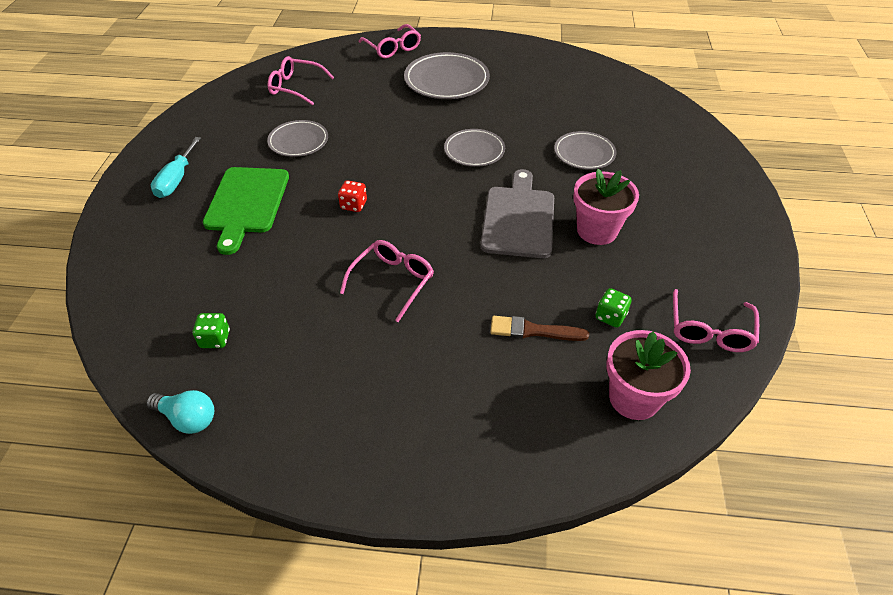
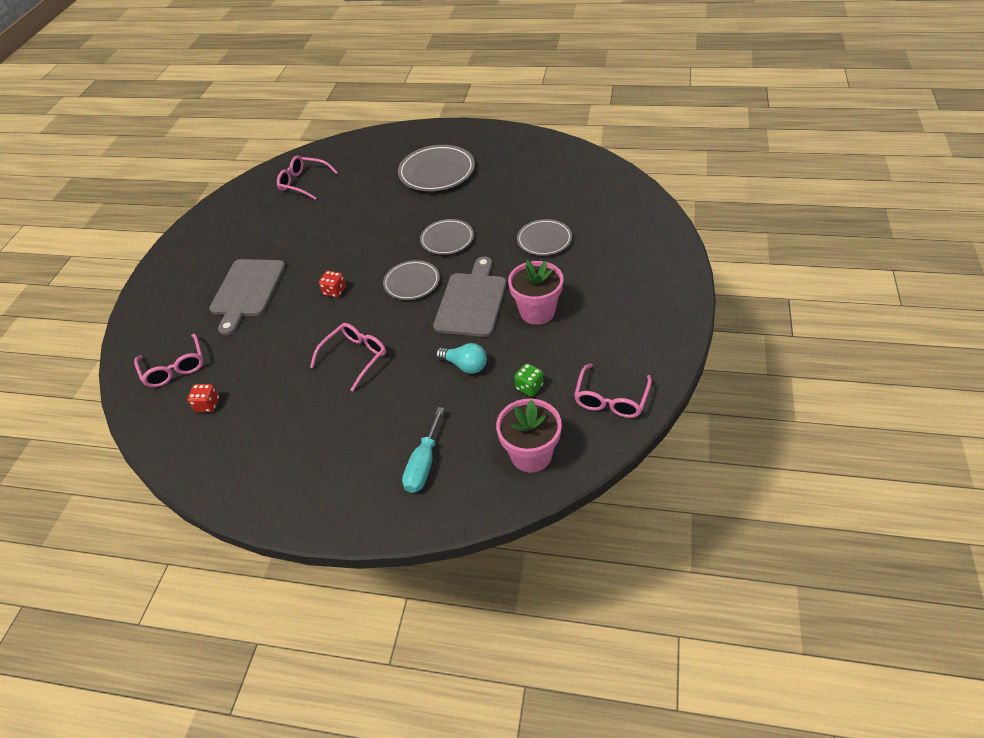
camera: 10 degrees right, 0 degrees up
turquoise light bulb [146,390,214,434] -> turquoise light bulb moved to [436,343,487,374]
turquoise screwdriver [151,137,201,198] -> turquoise screwdriver moved to [402,407,444,493]
green dice [192,313,230,348] -> red dice [187,384,219,412]
green cutting board [203,167,289,255] -> grey cutting board [209,259,286,336]
grey plate [267,120,328,157] -> grey plate moved to [383,260,440,300]
pink glasses [359,24,421,58] -> pink glasses moved to [134,334,204,387]
brown brush [490,316,589,341] -> none

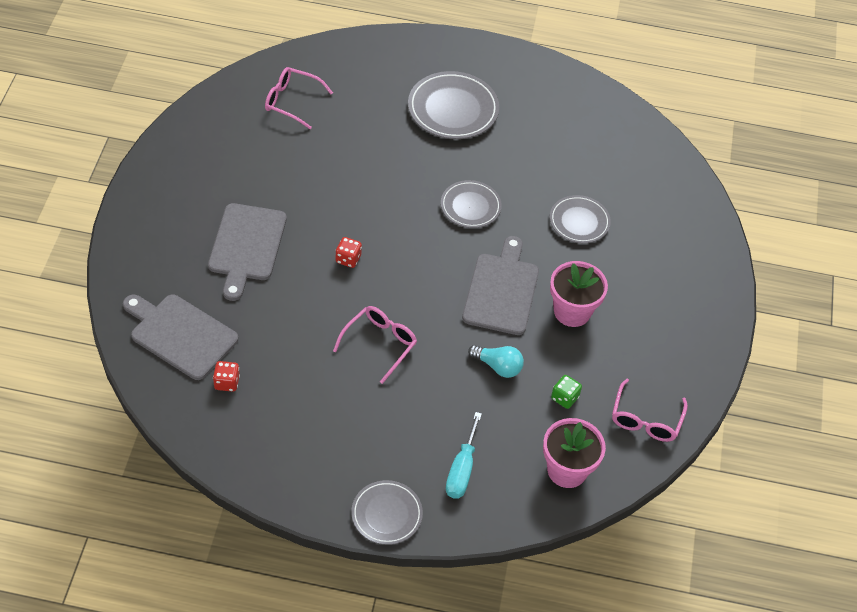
camera: 10 degrees left, 5 degrees up
pink glasses [134,334,204,387] -> grey cutting board [123,294,238,380]
grey plate [383,260,440,300] -> grey plate moved to [351,480,423,545]

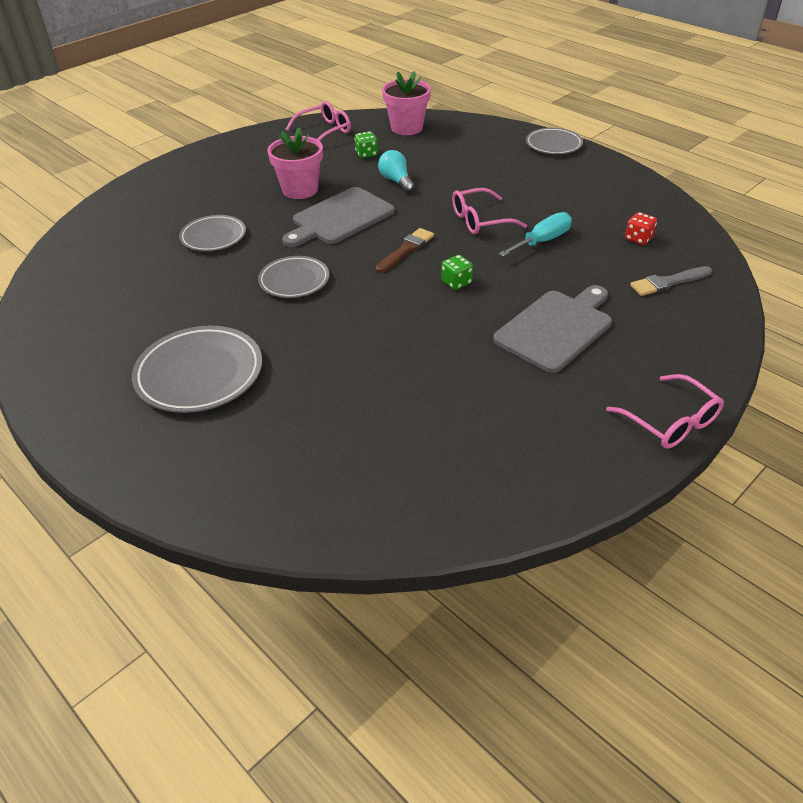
camera: 140 degrees left, 10 degrees down
grey cutting board [123,294,238,380] -> grey brush [630,266,712,296]
pink glasses [265,67,333,129] -> pink glasses moved to [606,374,724,449]
red dice [335,237,362,268] -> green dice [441,255,473,290]
turquoise screwdriver [446,412,482,499] -> turquoise screwdriver moved to [499,212,572,257]
none -> brown brush [375,228,434,273]

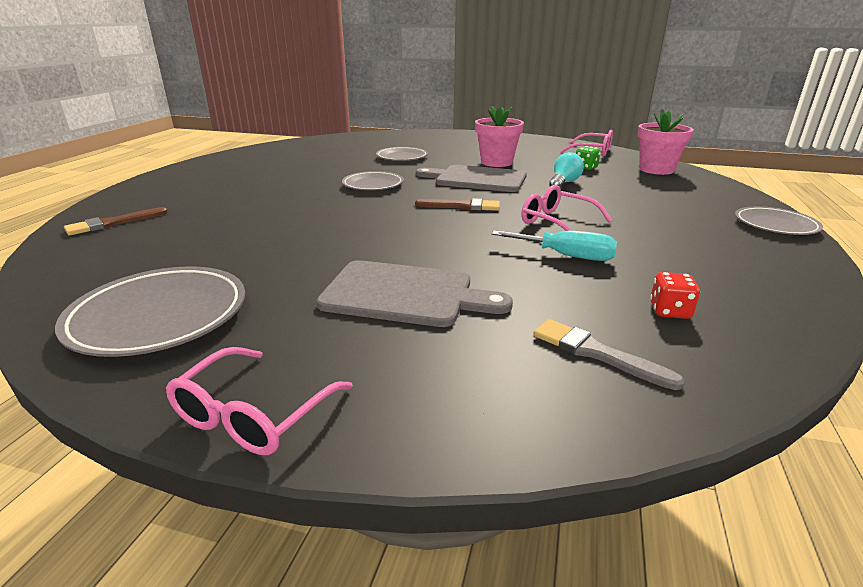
camera: 60 degrees right, 15 degrees down
grey plate [132,326,262,413] -> grey plate moved to [55,266,245,357]
green dice [441,255,473,290] -> none
none -> brown brush [64,207,168,236]

